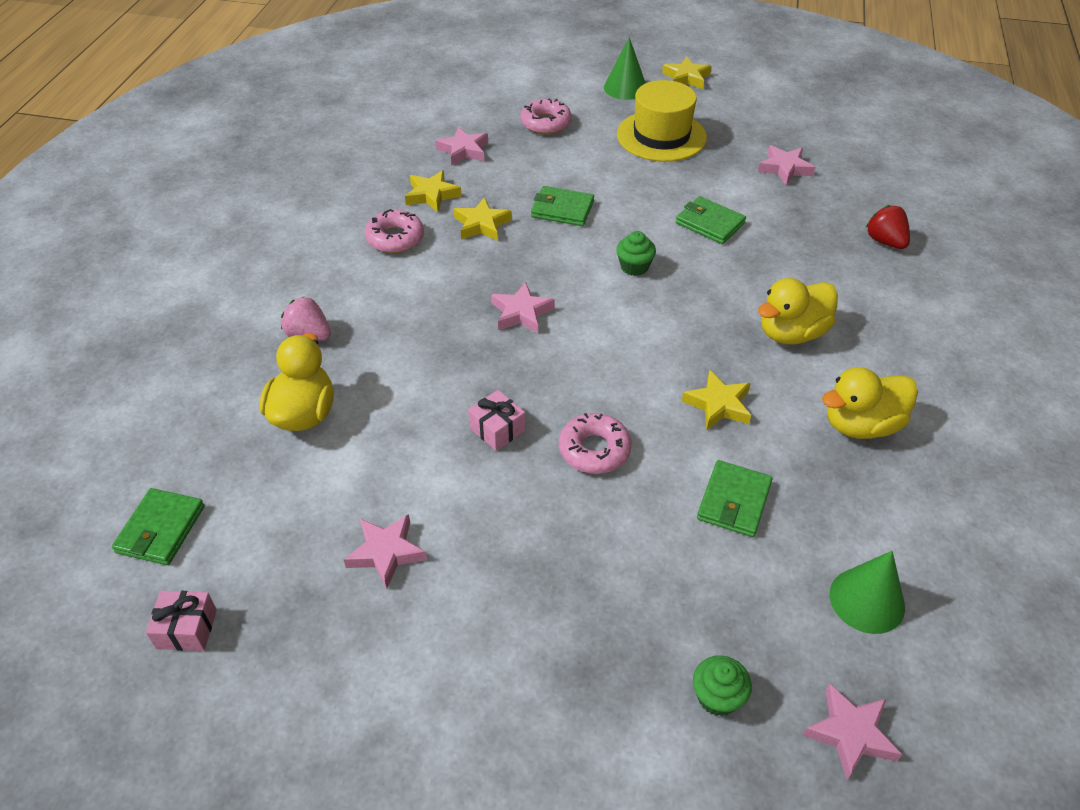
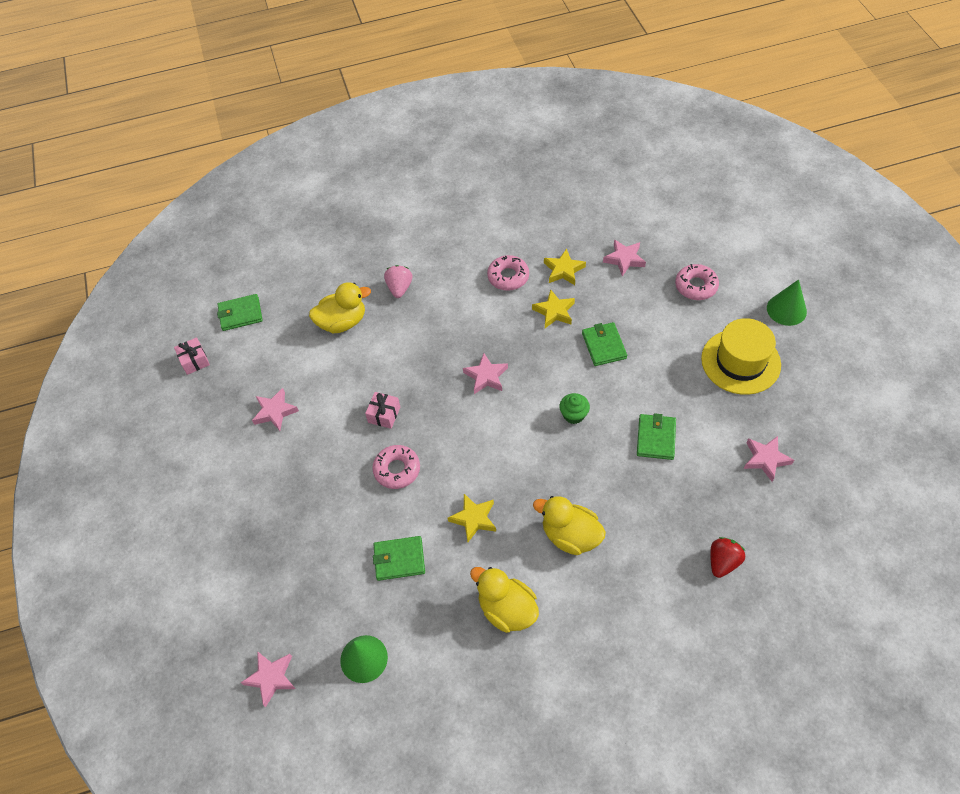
camera: 65 degrees right, 10 degrees up
yellow star [662,56,712,89] -> none
green cupcake [693,655,752,716] -> none

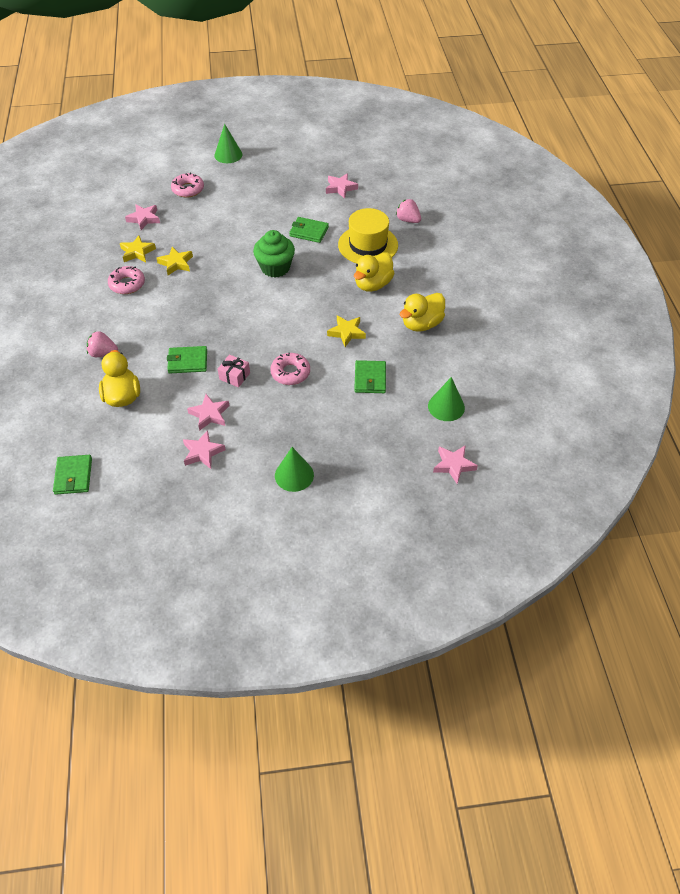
camera: 85 degrees left, 5 degrees down
pink gift [174,337,210,375] -> none
pink star [463,353,508,394] -> pink star moved to [187,394,230,431]
green cupcake [559,393,590,424] -> green cupcake [253,230,295,278], size x1.76
green wallet [582,322,627,366] -> green wallet moved to [167,346,207,374]
yellow hat [701,318,781,395] -> yellow hat moved to [338,208,398,263]
red strawberry [710,537,745,578] -> pink strawberry [396,199,421,223]
none -> green cone [275,447,314,492]

